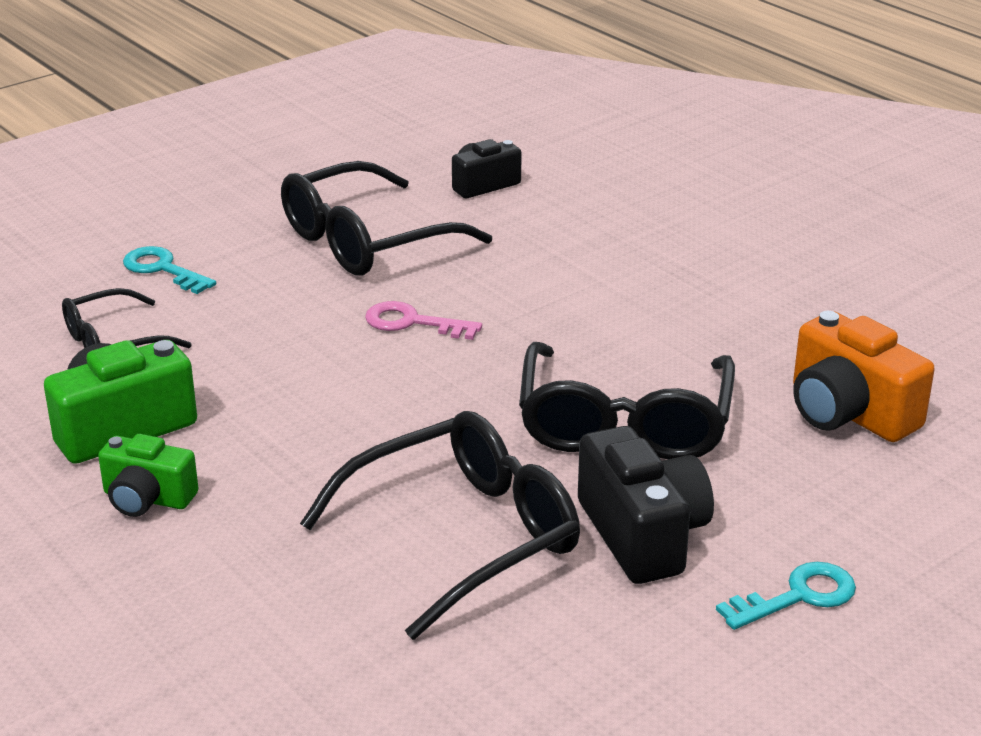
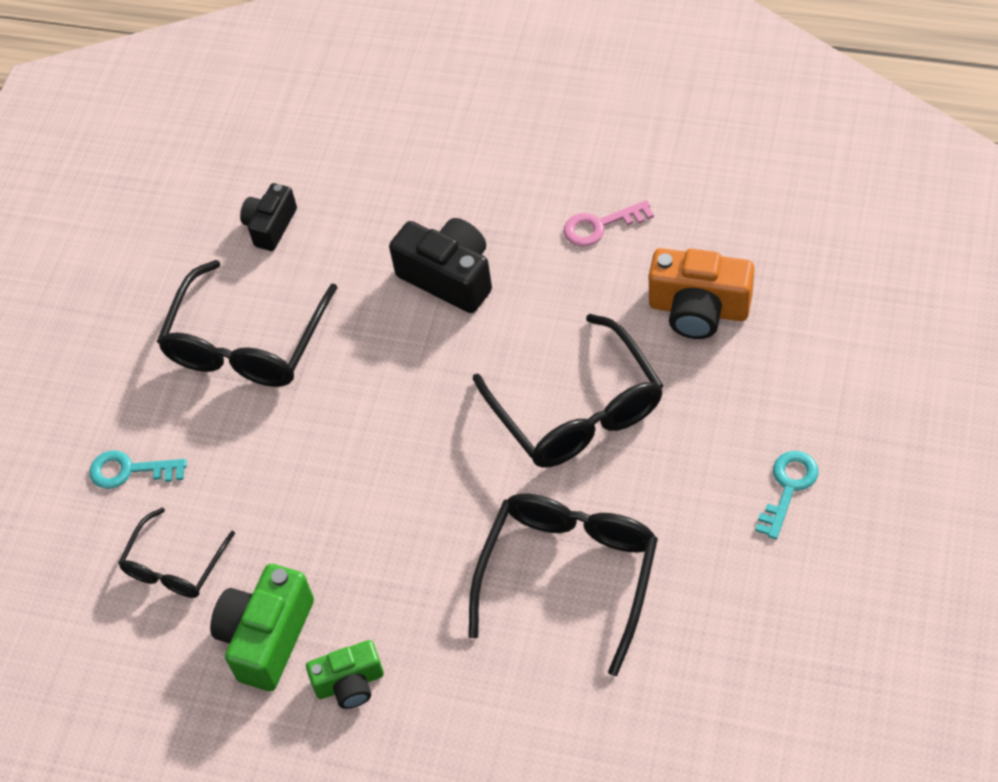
camera: 30 degrees left, 25 degrees up
pink key [365,301,482,340] -> pink key moved to [564,200,654,247]
black camera [578,426,714,584] -> black camera moved to [389,218,492,313]

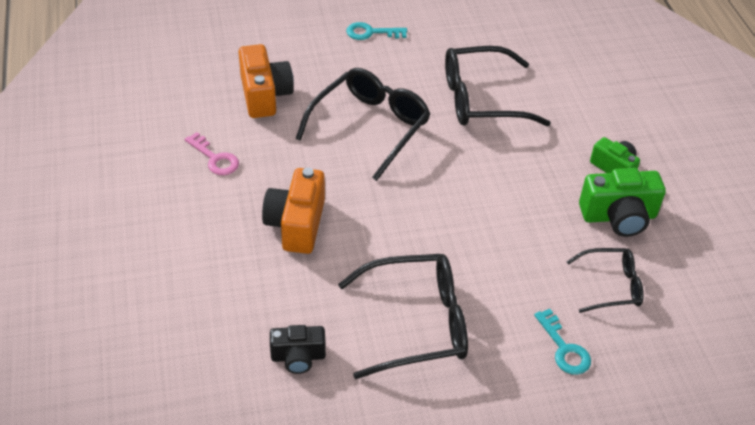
camera: 125 degrees left, 10 degrees down
black camera [389,218,492,313] -> orange camera [262,168,325,254]

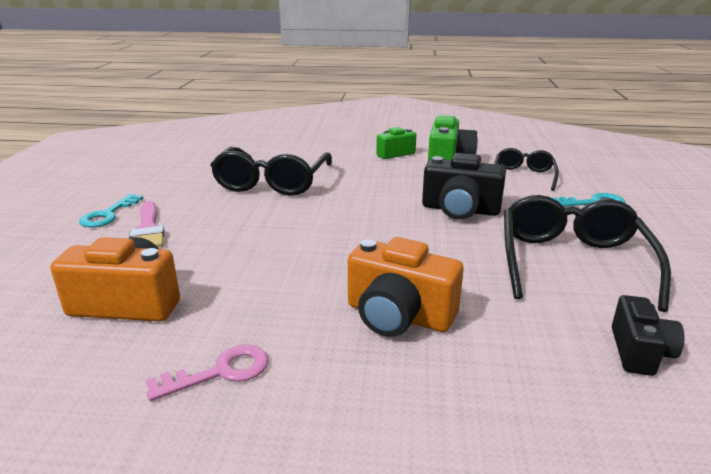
camera: 70 degrees left, 20 degrees down
black glasses [295,68,430,181] -> none
none -> pink brush [129,201,164,248]
none -> black camera [422,153,506,220]

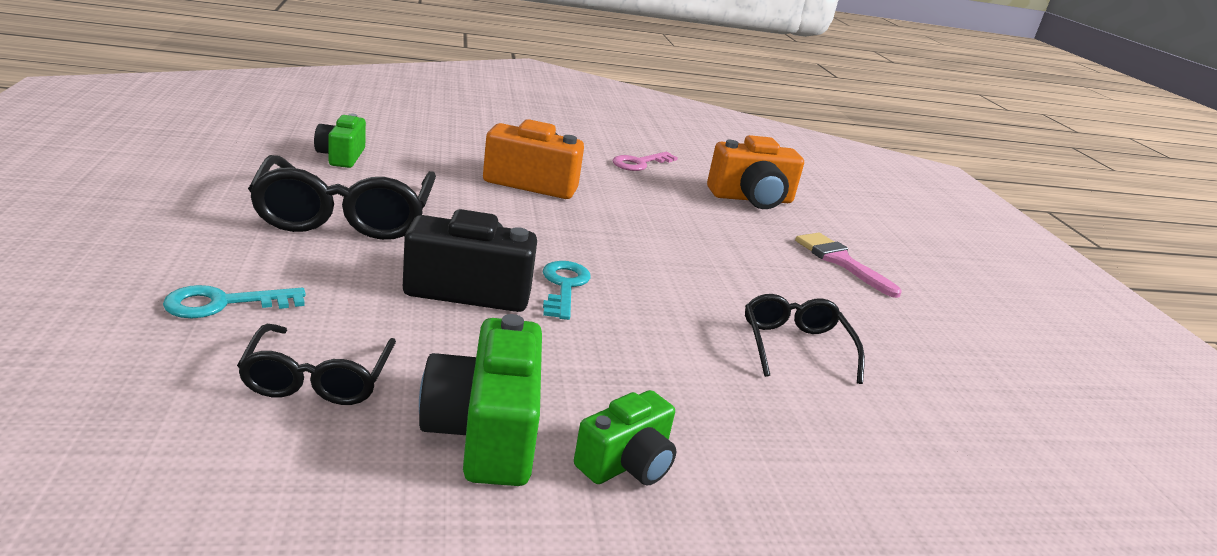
camera: 160 degrees right, 0 degrees up
turquoise key [79,194,143,228] -> turquoise key moved to [543,261,590,320]
black glasses [210,147,332,196] -> black glasses [745,294,865,384], size x0.58
black camera [612,295,685,376] -> green camera [314,114,366,168]

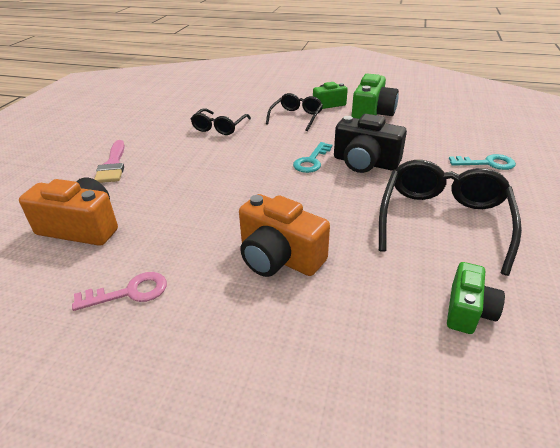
camera: 150 degrees left, 10 degrees up
black glasses [237,324,396,405] -> black glasses moved to [266,93,323,131]

